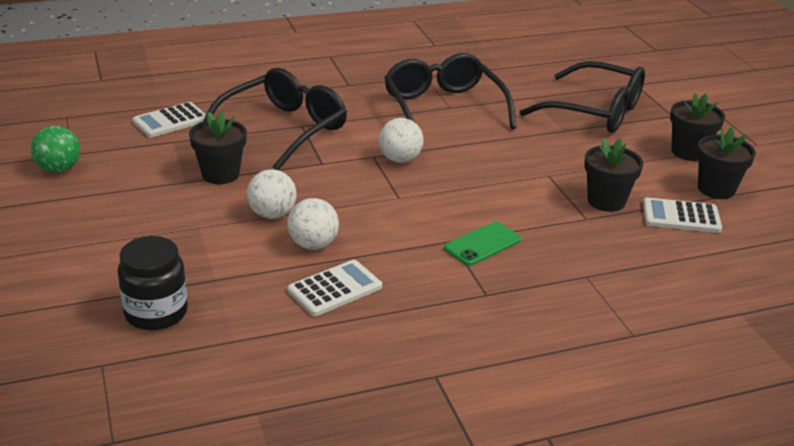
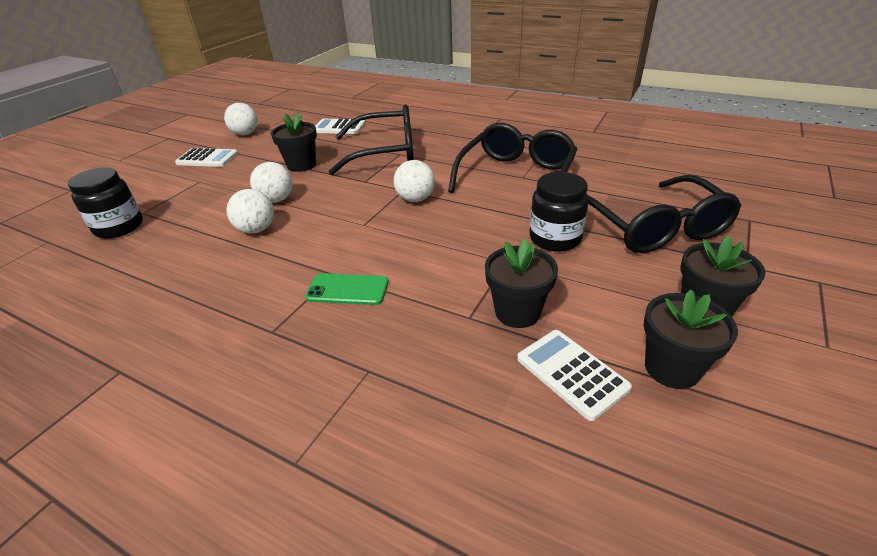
camera: 50 degrees right, 5 degrees up
green ball [31,126,80,173] -> white ball [224,103,258,135]
white calculator [287,260,382,316] -> white calculator moved to [175,148,238,167]
none -> black jar [530,172,589,252]

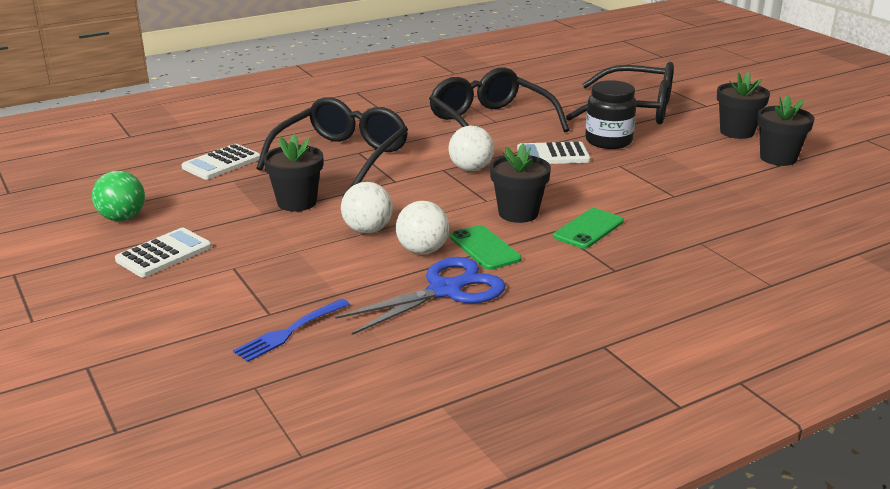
camera: 60 degrees left, 10 degrees down
black jar [68,167,143,238] -> blue fork [233,299,350,362]
white ball [224,103,258,135] -> green ball [92,171,145,221]
black flower pot [485,238,558,328] -> black flower pot moved to [490,144,551,223]
white calculator [517,330,632,421] -> white calculator moved to [517,142,590,164]
none -> blue scissors [335,257,506,335]
none -> green phone [450,225,522,270]

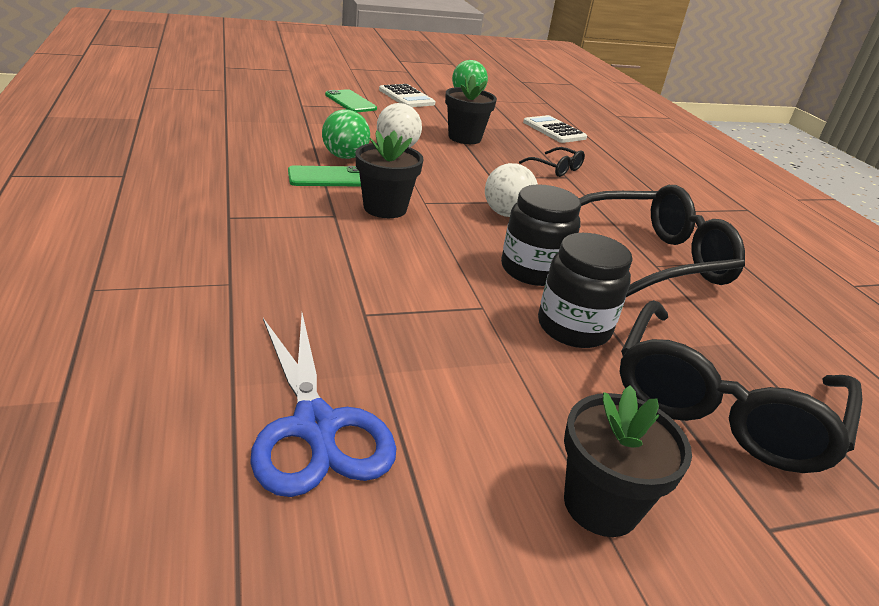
camera: 100 degrees right, 5 degrees up
blue fork [233,299,350,362] -> none
black glasses [256,97,408,188] -> black glasses [519,147,585,177], size x0.44
blue scissors [335,257,506,335] -> blue scissors moved to [250,313,396,497]
white ball [396,201,449,254] -> green ball [322,109,370,159]
white calculator [517,142,590,164] -> black jar [501,184,581,286]
green phone [553,208,624,249] -> green phone moved to [325,89,377,112]
black flower pot [757,95,814,166] -> none

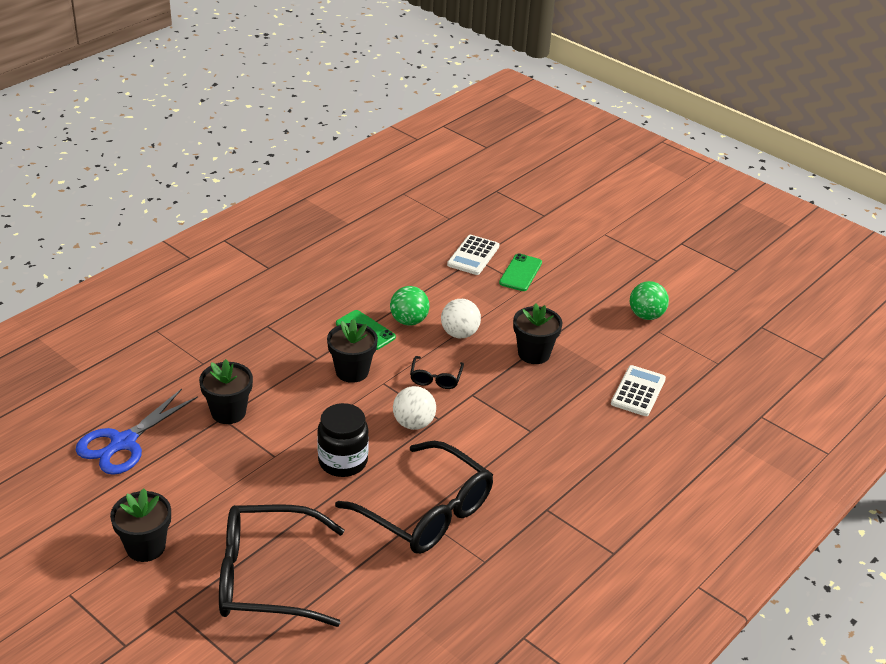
camera: 60 degrees right, 5 degrees up
white calculator [379,84,435,107] -> white calculator moved to [447,235,499,275]
black glasses [519,147,585,177] -> black glasses moved to [410,356,464,389]
black jar [538,233,633,348] -> none
none -> black flower pot [199,359,253,424]

